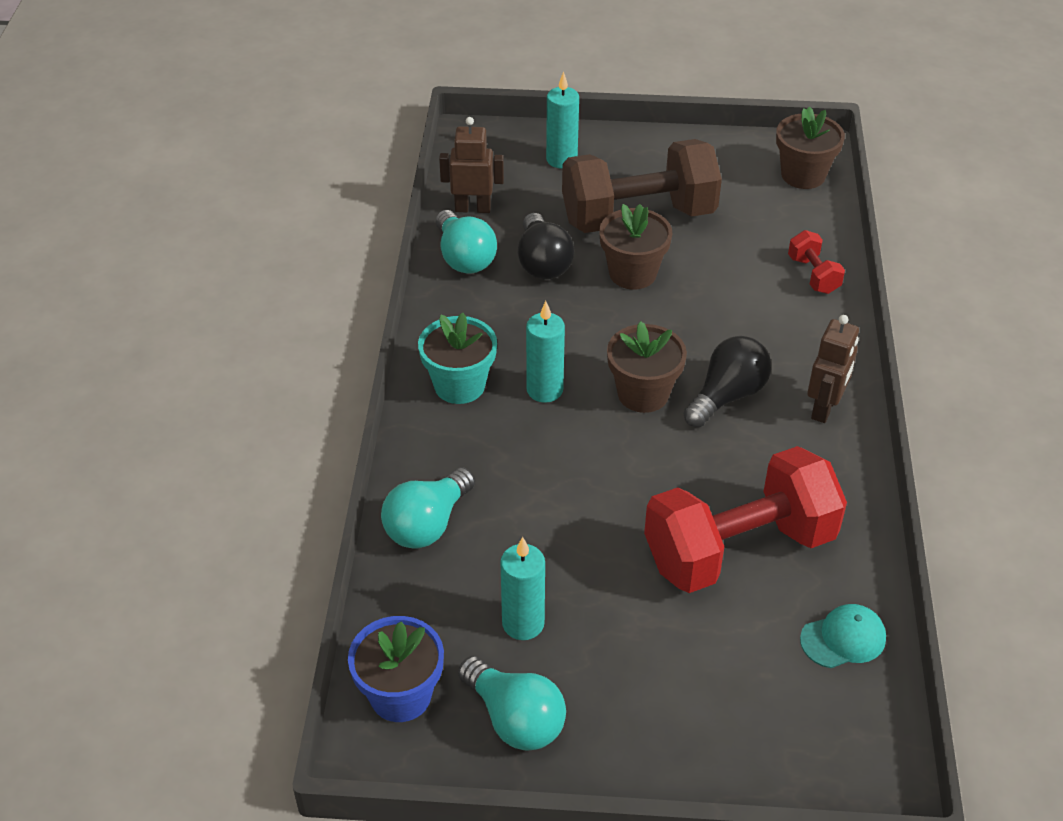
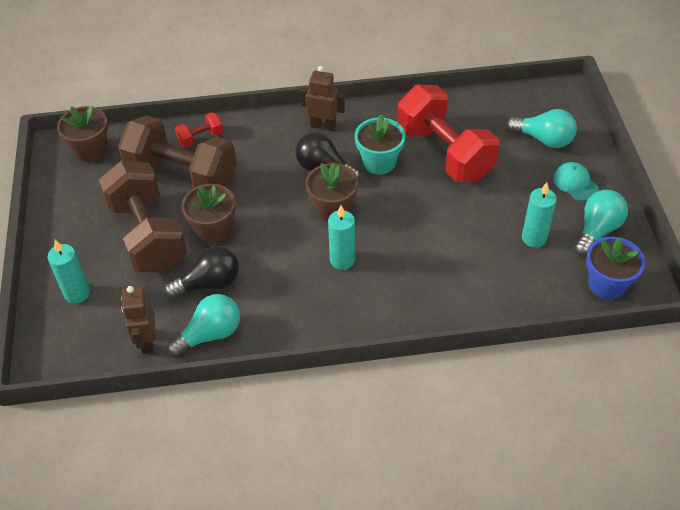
camera: 100 degrees left, 5 degrees up
turquoise light bulb [381,467,475,549] -> turquoise light bulb moved to [506,109,577,148]
turquoise flower pot [418,313,497,404] -> turquoise flower pot moved to [355,115,405,174]
turquoise cap [800,604,886,668] -> turquoise cap moved to [553,162,599,201]
none -> brown dumbbell [118,115,237,188]

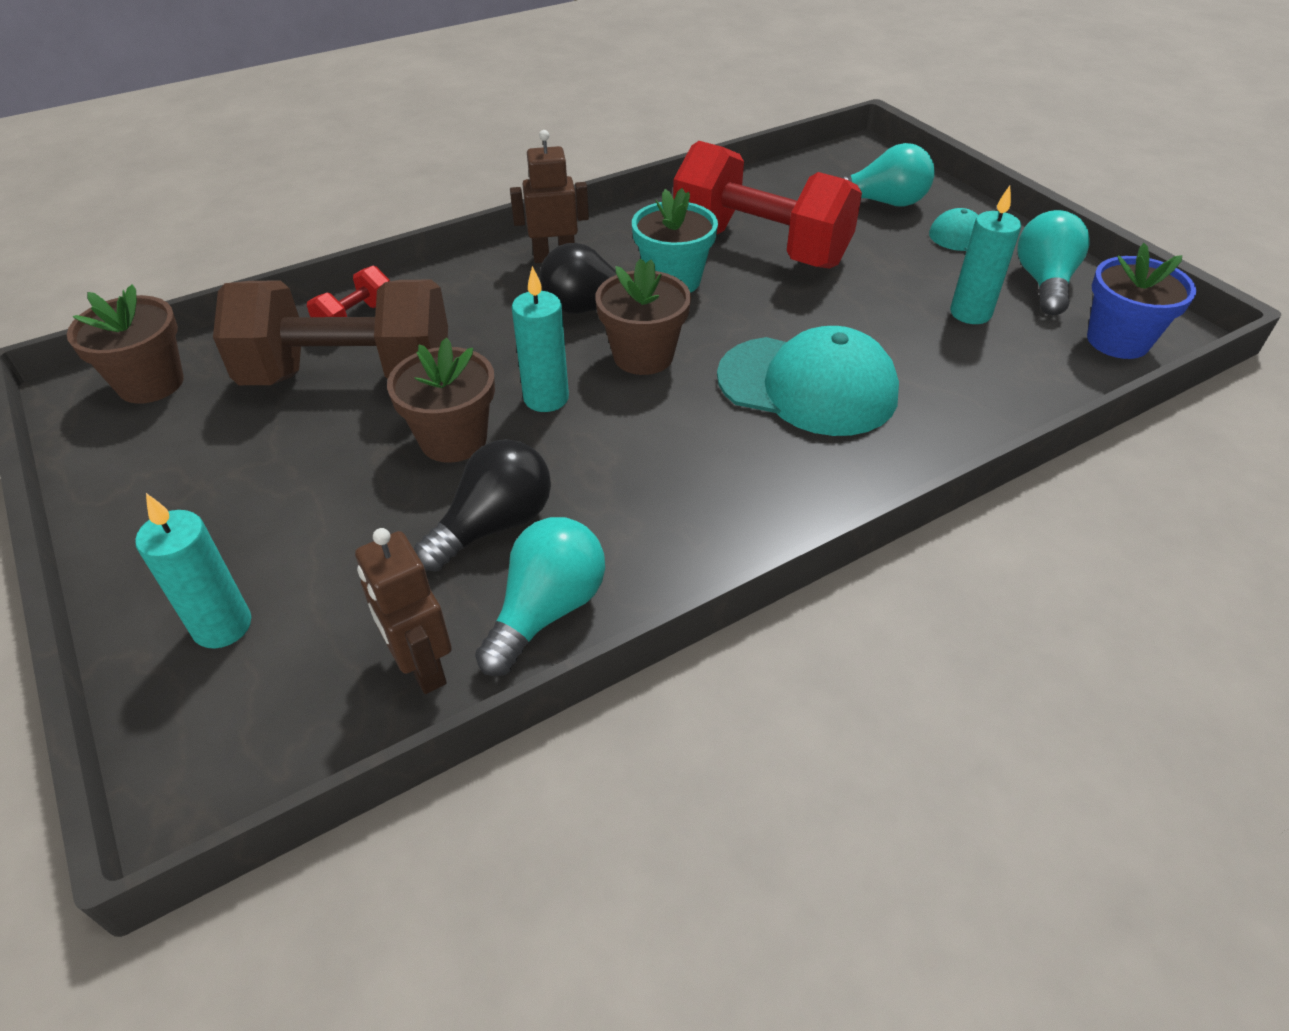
camera: 25 degrees left, 5 degrees down
brown dumbbell [99,161,187,272] -> none
turquoise candle [328,205,355,270] -> turquoise candle moved to [512,266,569,412]
none -> turquoise cap [717,326,899,436]

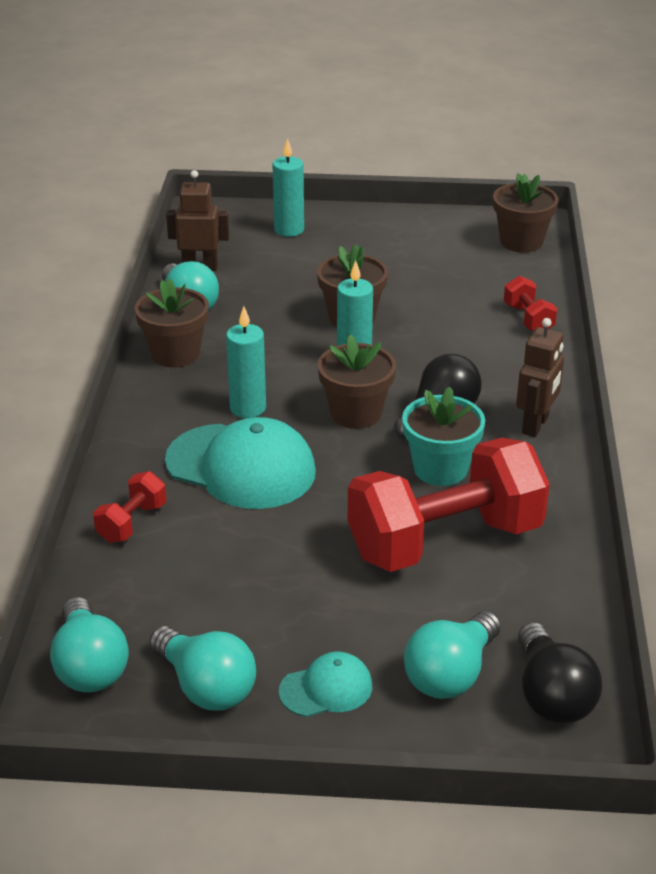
camera: 125 degrees right, 10 degrees down
brown dumbbell [213,280,448,385] -> none
black light bulb [414,439,551,571] -> black light bulb moved to [518,622,602,724]
turquoise cap [717,326,899,436] -> turquoise cap turned 120 degrees counterclockwise [165,417,316,509]
turquoise candle [950,186,1021,324] -> turquoise candle moved to [226,306,266,418]
blue flower pot [1087,243,1197,359] -> turquoise light bulb [50,597,129,693]
none -> red dumbbell [93,471,166,543]
none -> brown flower pot [135,278,209,368]

